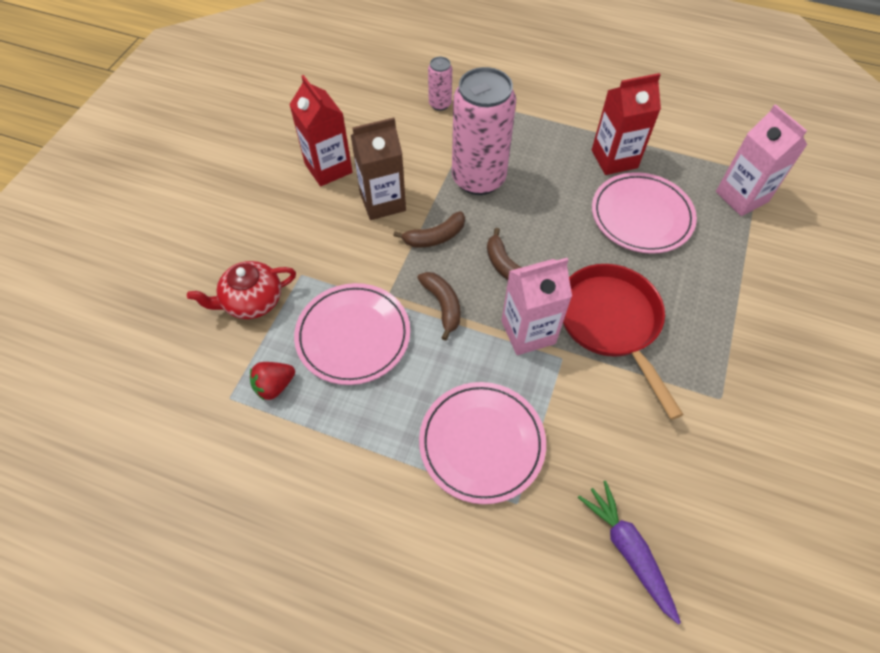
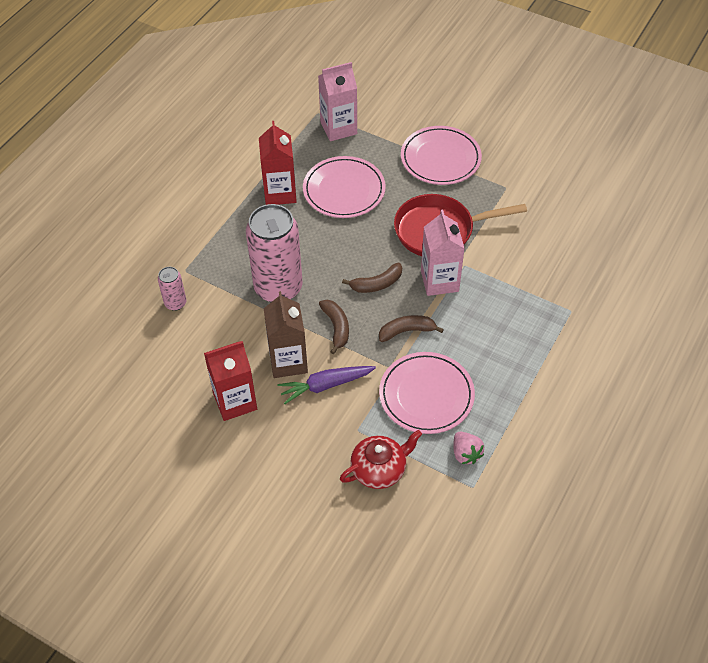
camera: 80 degrees left, 5 degrees down
red teapot [187,261,296,319] -> red teapot turned 105 degrees counterclockwise [340,430,422,489]
red strawberry [250,362,295,401] -> pink strawberry [453,432,484,464]
pink plate [419,382,546,504] -> pink plate moved to [401,126,482,185]
purple carrot [578,481,681,625] -> purple carrot moved to [277,366,376,404]

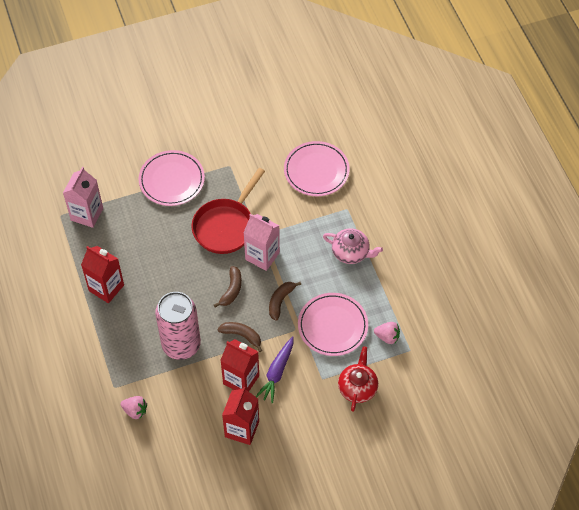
camera: 50 degrees left, 5 degrees up
pink can [158,267,186,311] -> pink strawberry [121,396,147,419]
brown carton [264,291,308,378] -> red carton [220,339,259,392]
pink plate [303,156,386,218] -> pink plate moved to [284,141,350,196]
none -> pink teapot [323,228,383,264]

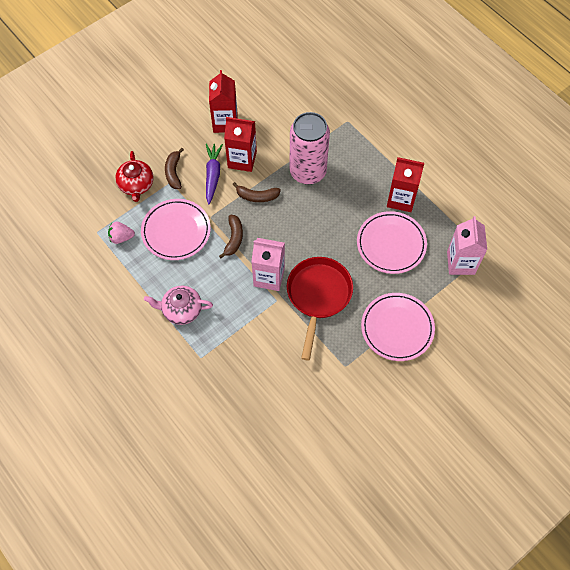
camera: 160 degrees right, 5 degrees up
pink strawberry [121,396,147,419] -> none
brown banana [214,266,242,308] -> brown banana moved to [165,148,184,189]
pink plate [284,141,350,196] -> pink plate moved to [357,211,427,274]

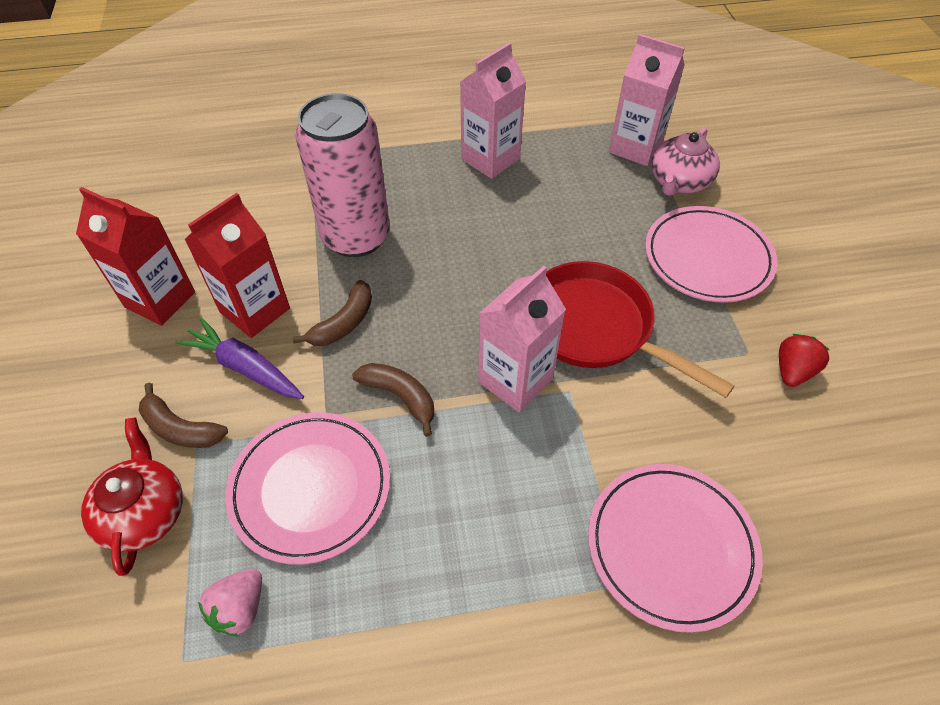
camera: 60 degrees left, 10 degrees down
red teapot [115,151,154,202] -> red teapot turned 120 degrees counterclockwise [81,417,183,576]
pink teapot [144,285,213,325] -> pink teapot moved to [651,127,720,196]
pink plate [357,211,427,274] -> pink plate moved to [588,464,763,633]
red carton [387,157,424,212] -> pink carton [460,42,526,179]
none -> red strawberry [779,334,829,387]

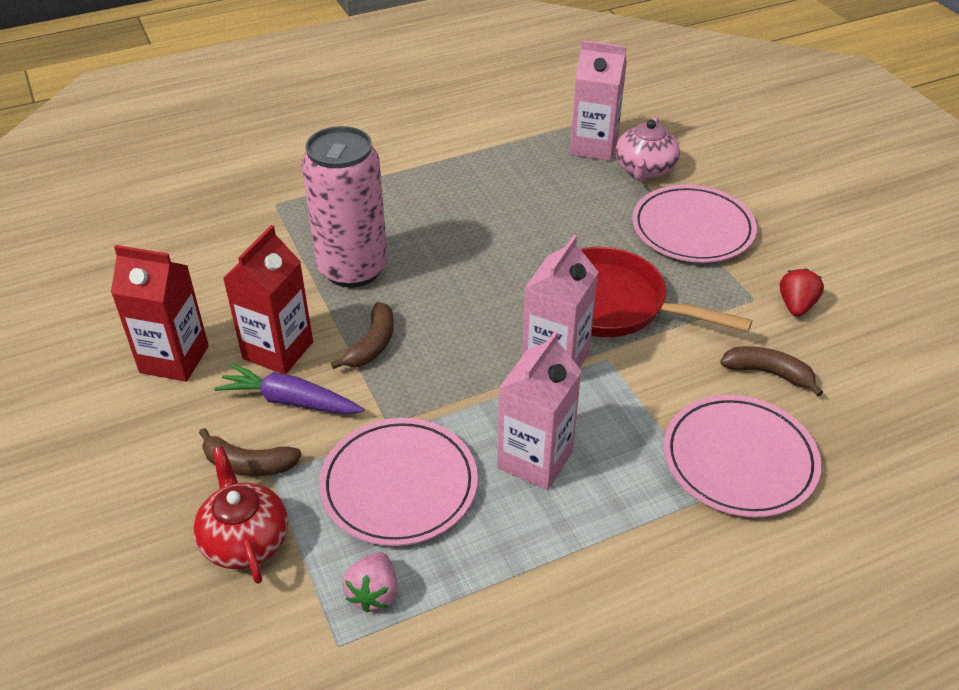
camera: 15 degrees left, 10 degrees down
brown banana [352,363,434,437] -> brown banana moved to [720,347,823,396]
pink carton [460,42,526,179] -> pink carton moved to [497,331,582,490]

